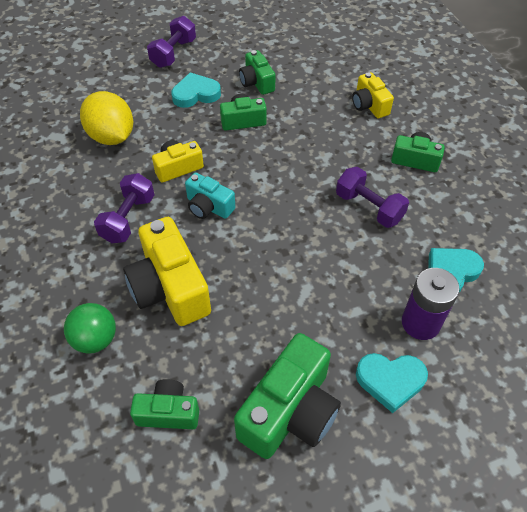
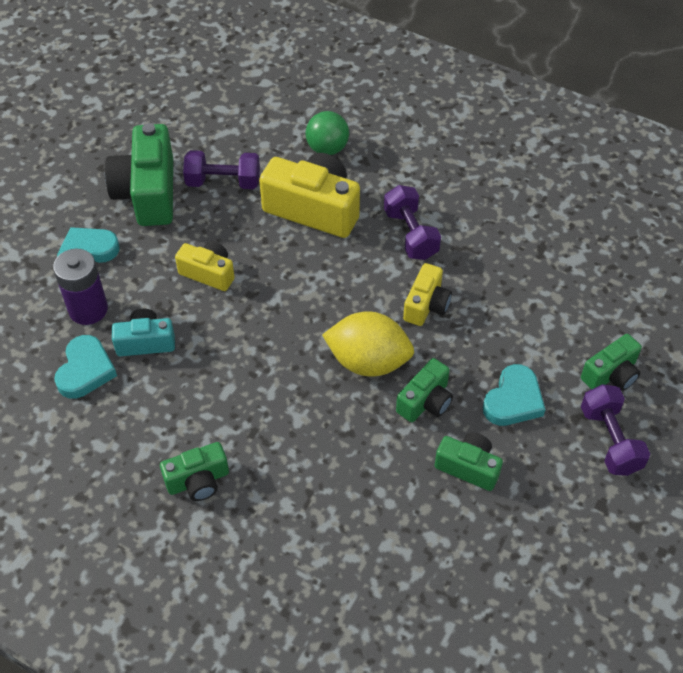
camera: 140 degrees right, 0 degrees up
yellow lemon [80,91,133,145] -> yellow lemon moved to [322,311,414,377]
green camera [130,379,199,429] -> green camera moved to [581,334,642,391]
turquoise camera [185,172,235,219] -> turquoise camera moved to [112,309,175,356]
purple dumbbell [336,167,409,228] -> purple dumbbell moved to [183,150,260,189]
yellow camera [352,72,394,118] -> yellow camera moved to [175,241,235,291]

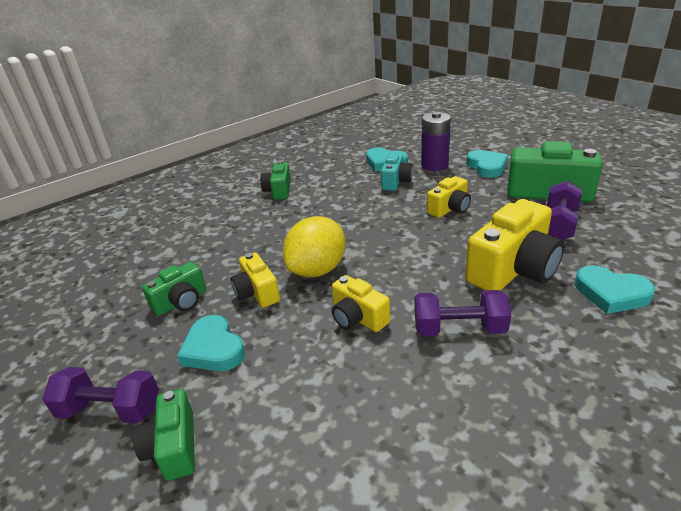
camera: 115 degrees right, 20 degrees down
green ball [306,111,349,155] -> turquoise heart [575,265,655,314]
green camera [396,358,453,422] -> yellow camera [230,252,280,308]

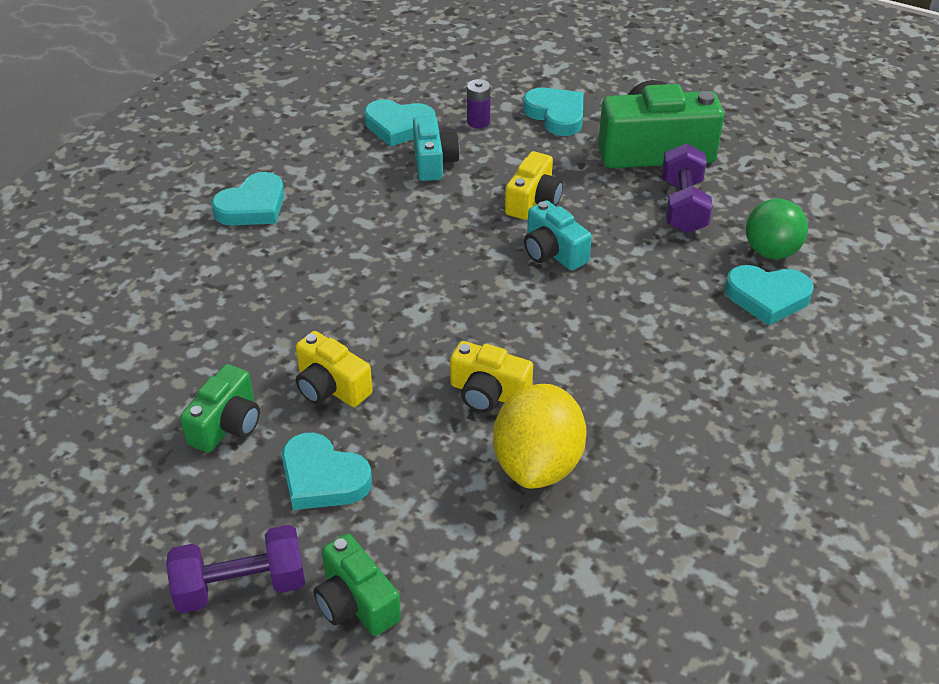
camera: 25 degrees left, 10 degrees up
green camera [260,161,291,200] -> turquoise heart [211,172,284,225]
yellow lemon [283,216,346,277] -> yellow lemon moved to [493,384,587,489]
purple dumbbell [414,290,511,336] -> none
purple battery [421,112,451,171] -> purple battery [467,79,491,128], size x0.54
yellow camera [465,199,564,291] -> none
none -> turquoise camera [524,200,592,271]
none -> green ball [746,199,808,259]

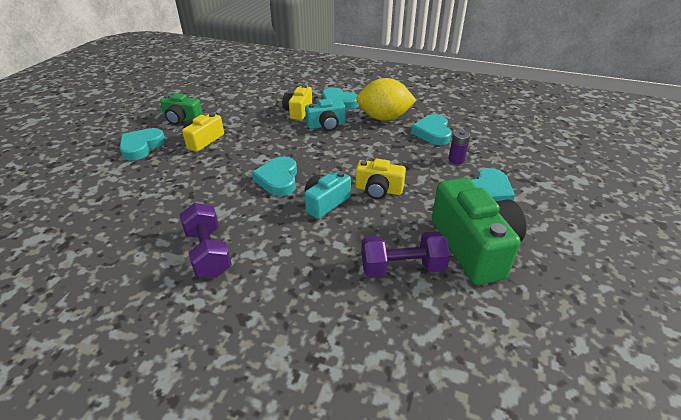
camera: 80 degrees right, 5 degrees down
purple dumbbell [166,525,305,613] -> purple dumbbell moved to [180,203,232,278]
green camera [314,534,401,636] -> none
turquoise camera [413,116,460,181] -> turquoise camera moved to [305,99,346,131]
yellow camera [450,341,533,412] -> yellow camera moved to [282,85,312,120]
yellow lemon [493,384,587,489] -> yellow lemon moved to [356,78,417,121]
turquoise heart [725,265,814,325] -> turquoise heart moved to [252,157,297,196]
green ball [746,199,808,259] -> none

